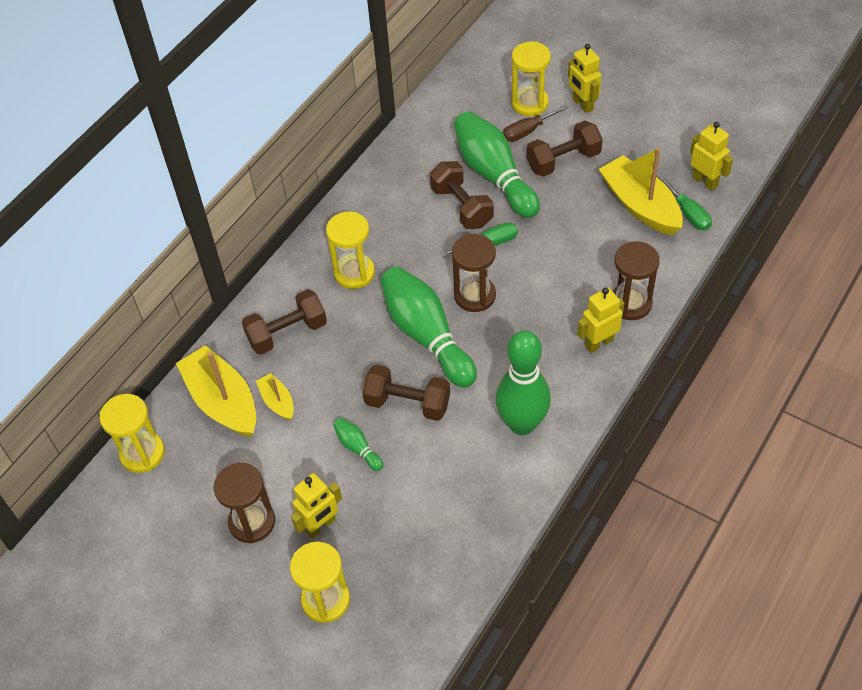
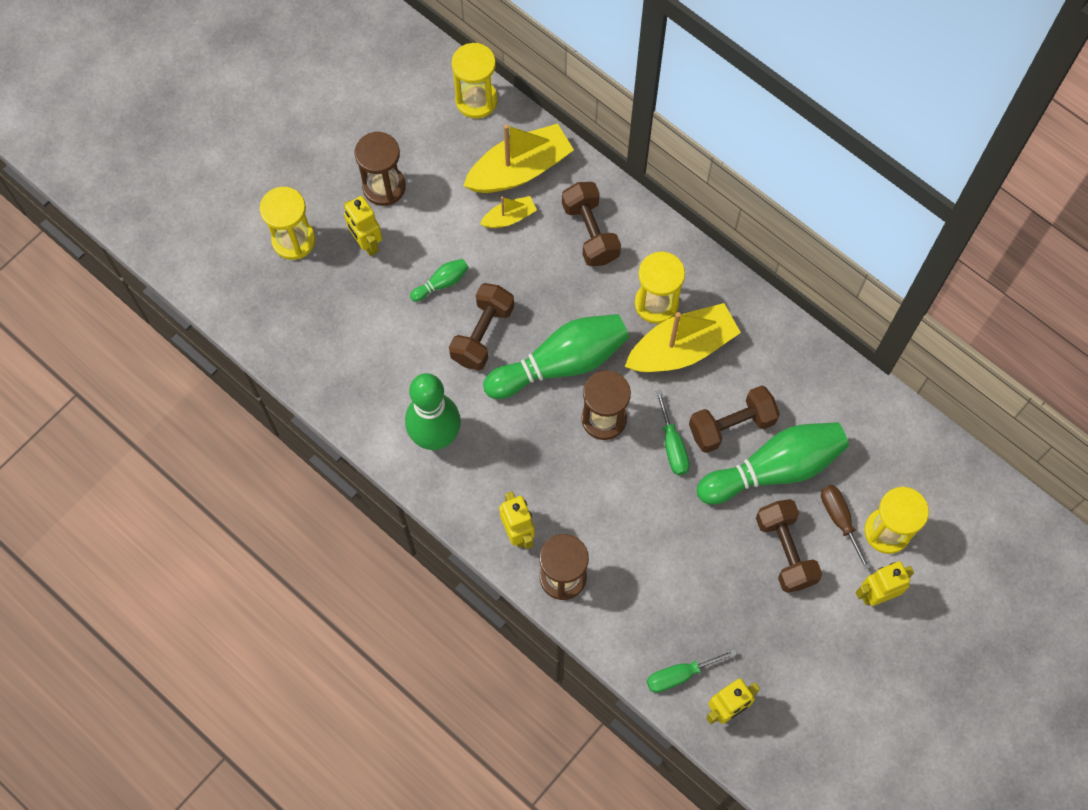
camera: 95 degrees right, 15 degrees up
yellow boat [599,147,683,235] -> yellow boat moved to [625,303,741,372]

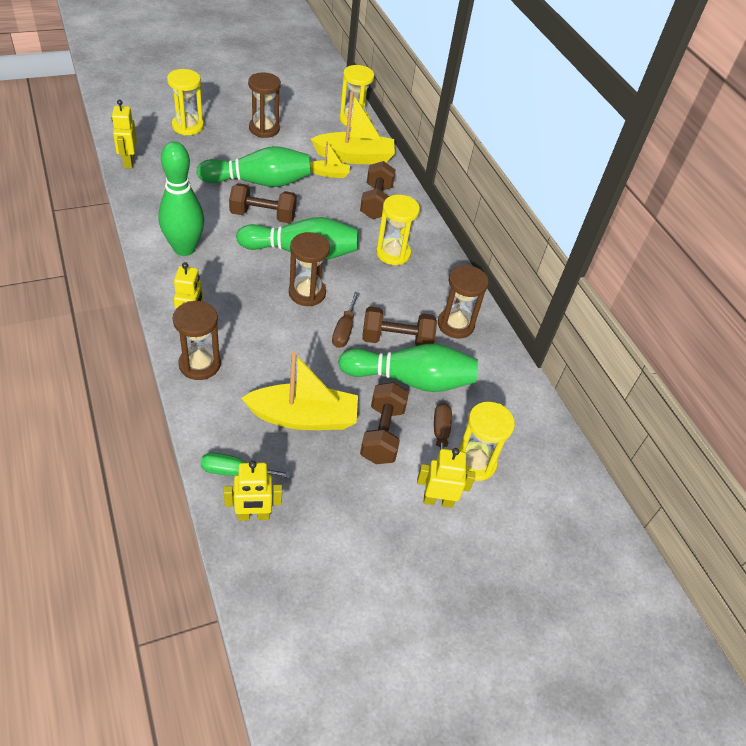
camera: 20 degrees right, 20 degrees down
yellow robot [344,196,382,256] -> yellow robot moved to [112,100,137,168]
green bowling pin [410,259,469,302] -> green bowling pin [196,146,311,187], size x2.29
brown dumbbell [449,283,514,370] -> brown dumbbell turned 45 degrees clockwise [229,183,297,223]
yellow boat [625,303,741,372] -> yellow boat moved to [241,352,358,430]
green screwdriver [655,390,690,475] -> brown screwdriver [332,292,359,348]
none -> brown hourglass [438,265,489,338]

